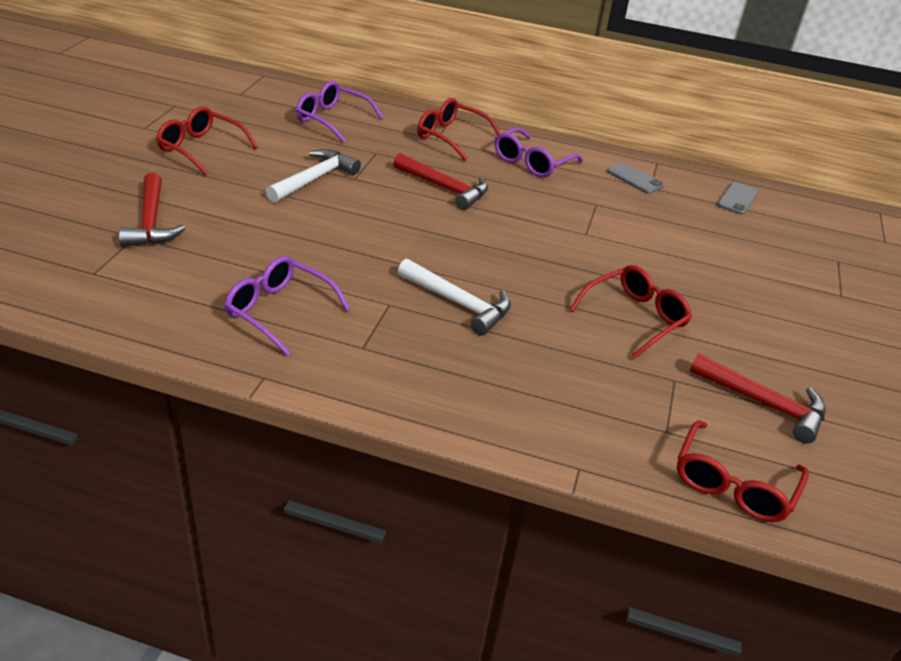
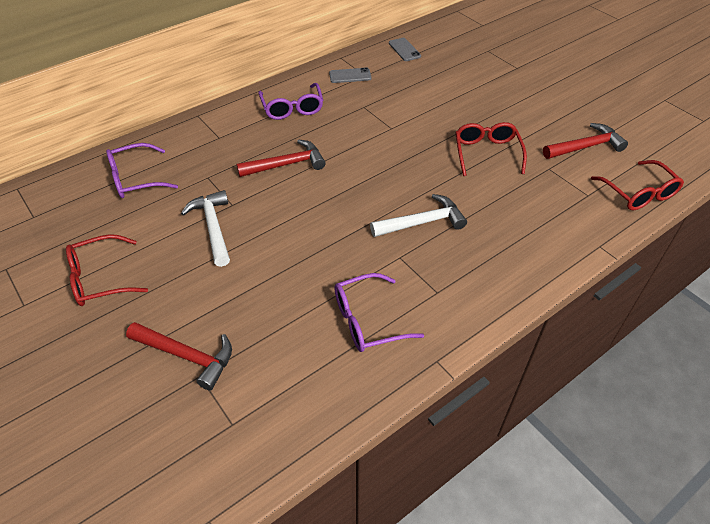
camera: 50 degrees left, 10 degrees up
red glasses [417,98,501,161] -> none

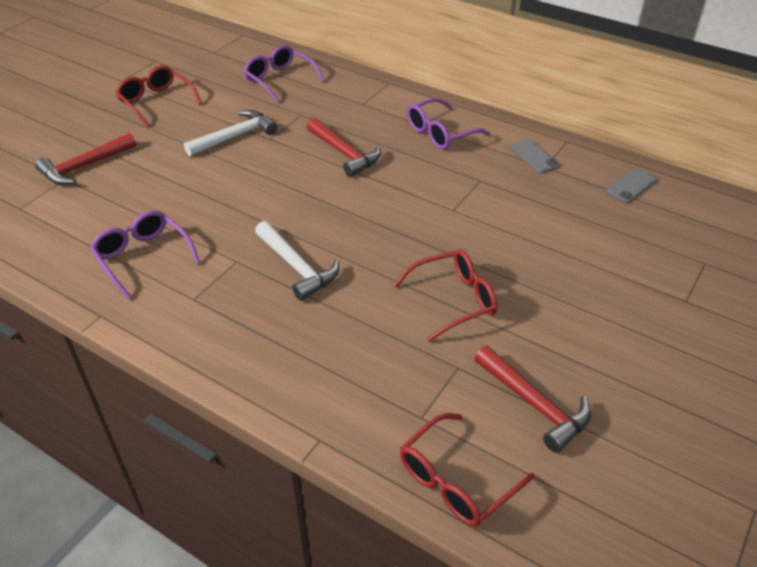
camera: 70 degrees right, 5 degrees down
red hammer [126,322,232,391] -> red hammer turned 45 degrees clockwise [35,133,136,185]

